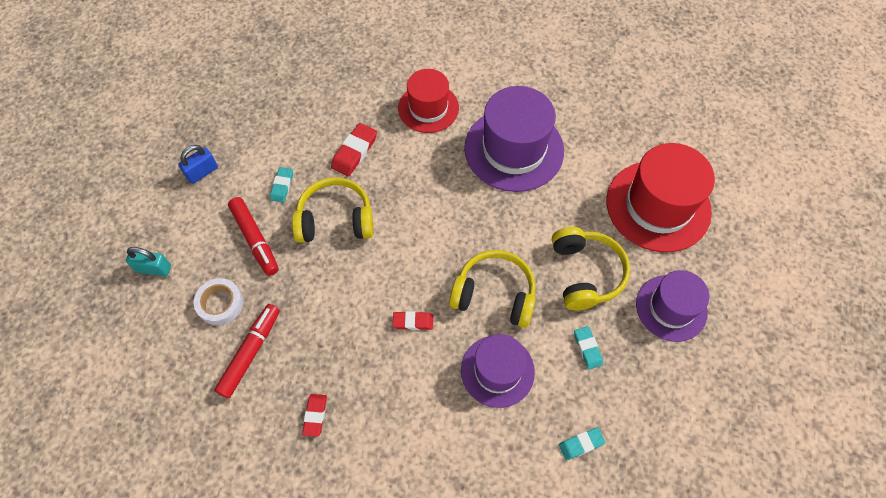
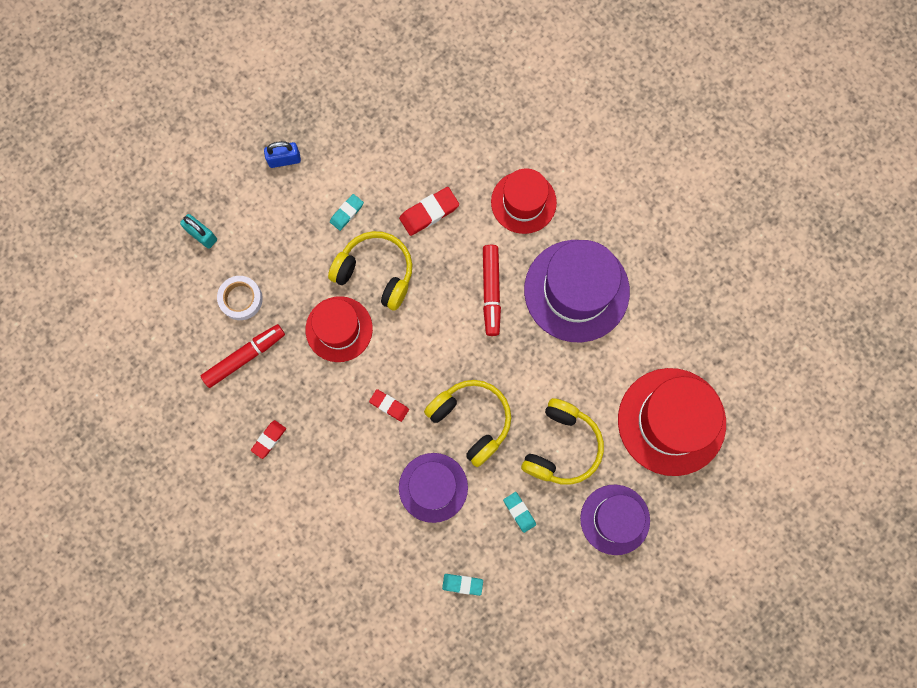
camera: 30 degrees right, 15 degrees up
red marker [228,197,279,276] -> red marker moved to [483,245,501,336]
turquoise eraser [574,326,603,370] -> turquoise eraser turned 45 degrees counterclockwise [503,492,536,533]
none -> red hat [305,296,373,362]

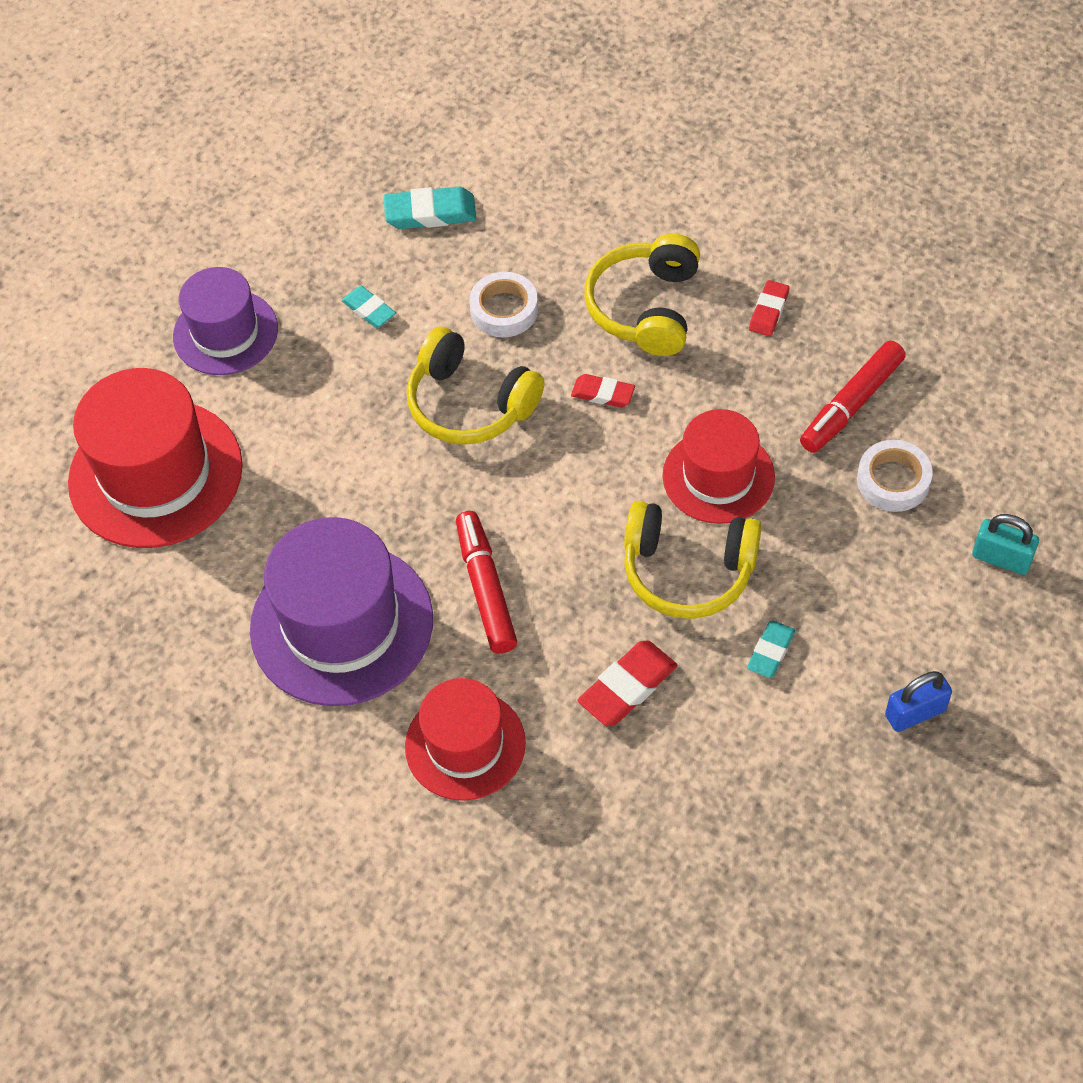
camera: 170 degrees right, 20 degrees down
purple hat [399,453,468,523] -> white tape [469,272,538,337]
turquoise eraser [442,574,483,596] -> turquoise eraser [384,187,476,229], size x1.57
yellow headphones [521,398,604,485] -> yellow headphones moved to [584,234,700,356]

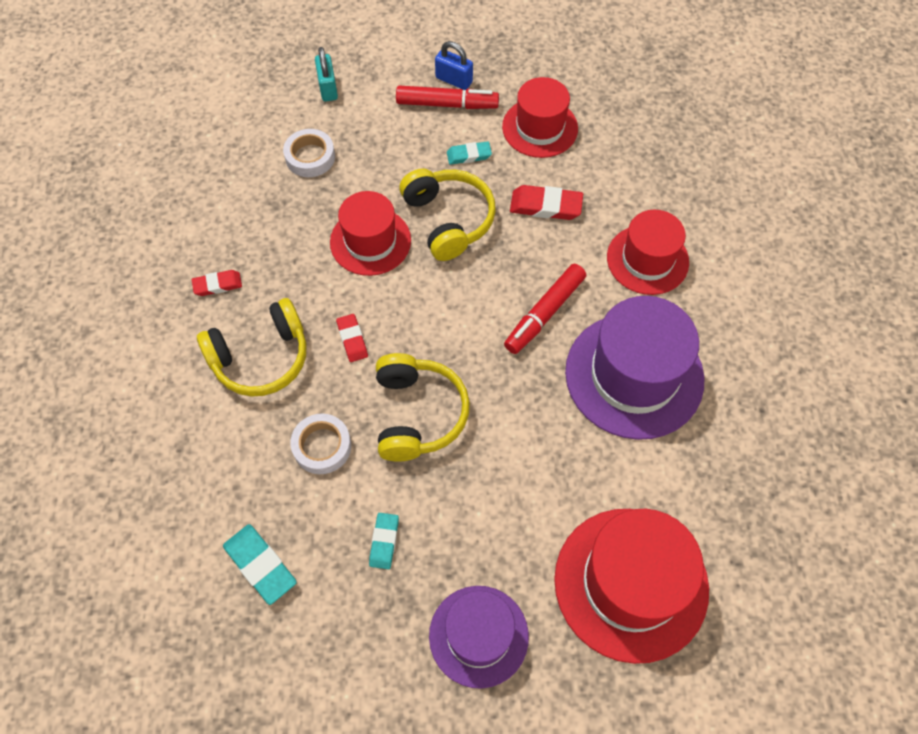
camera: 130 degrees left, 5 degrees up
red marker [800,341,906,453] -> red marker moved to [396,86,499,109]
none -> red hat [502,77,578,158]

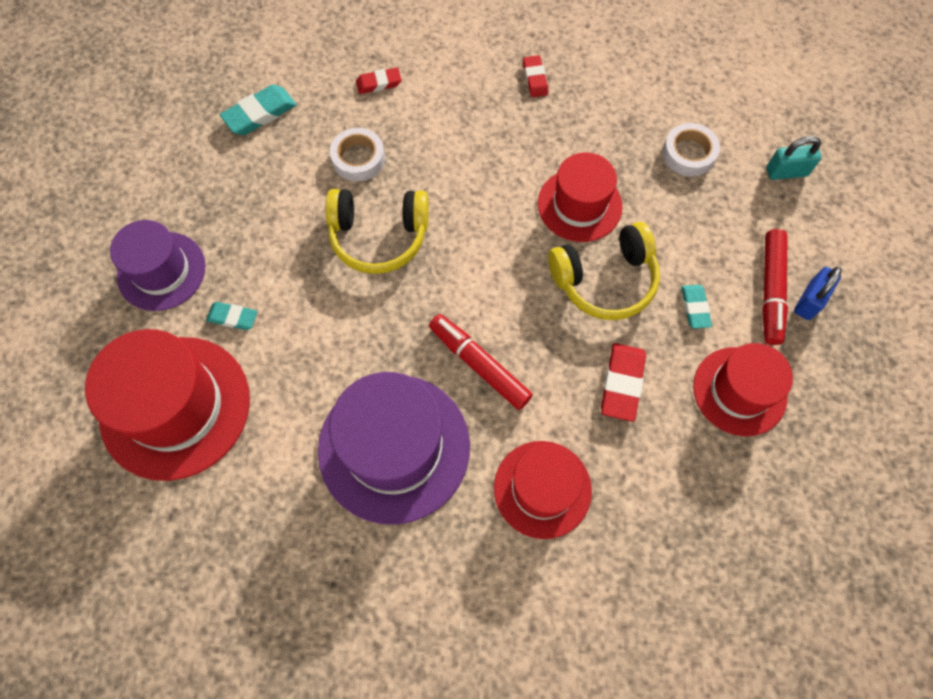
camera: 95 degrees right, 5 degrees up
yellow headphones [197,298,306,397] -> none
red eraser [336,314,368,362] -> red eraser moved to [356,68,402,94]
turquoise eraser [369,513,399,569] -> turquoise eraser moved to [206,302,258,330]

